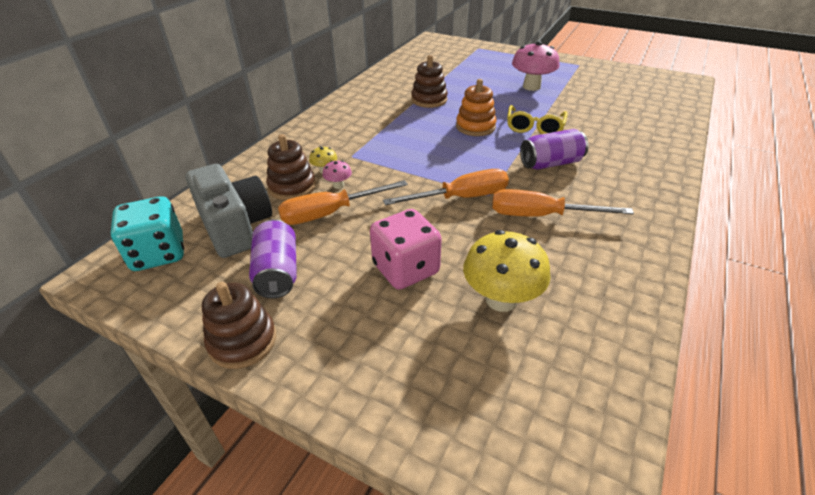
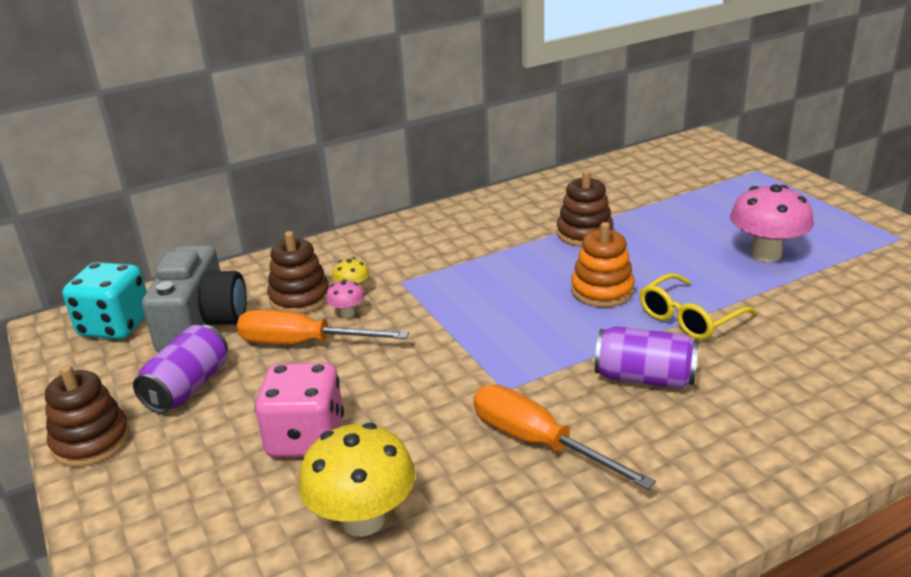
camera: 35 degrees right, 10 degrees down
orange screwdriver [383,169,509,205] -> none

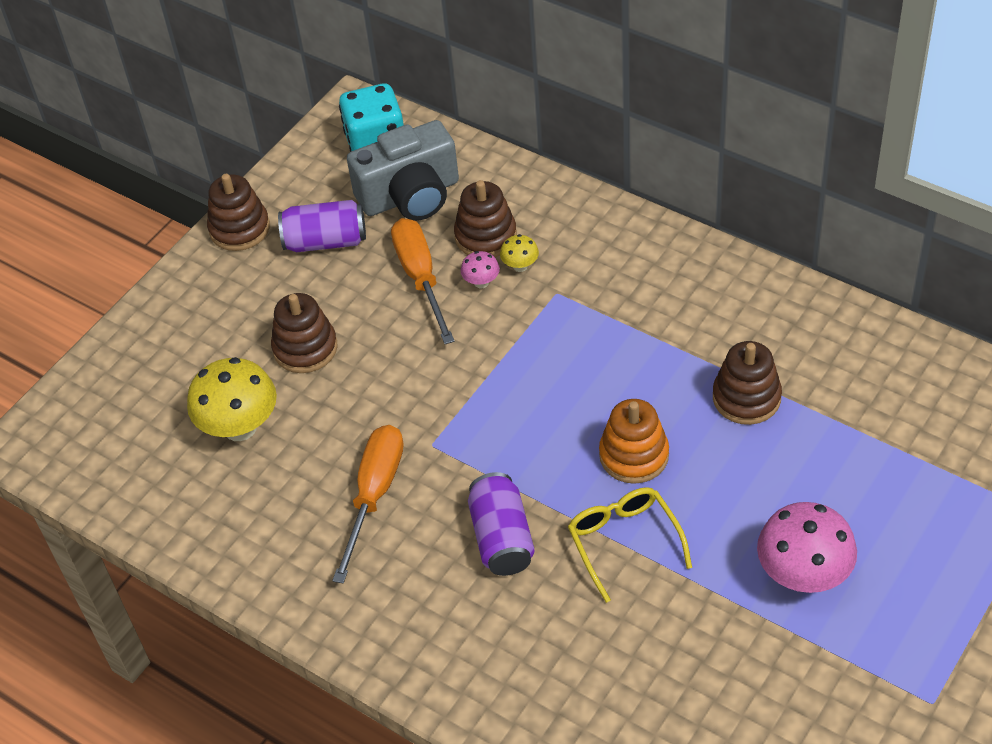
camera: 65 degrees right, 20 degrees up
pink dice [255,363,344,457] -> brown stacking toy [271,293,337,373]
yellow glasses [639,273,757,340] -> yellow glasses turned 45 degrees clockwise [568,487,692,603]

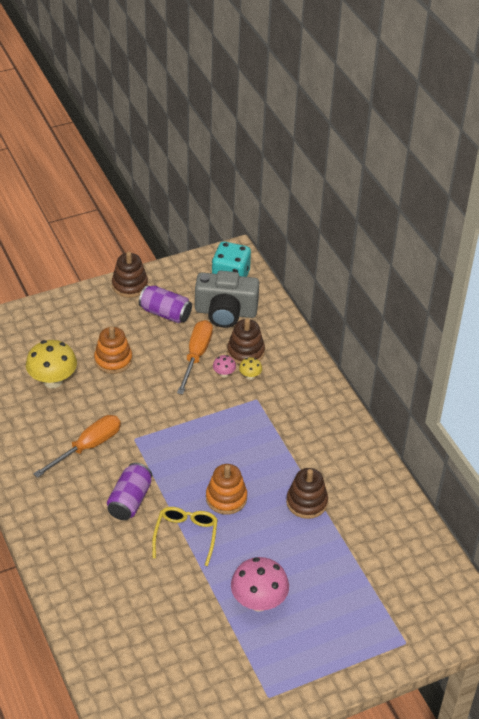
camera: 25 degrees right, 5 degrees down
brown stacking toy [271,293,337,373] -> orange stacking toy [94,326,132,374]

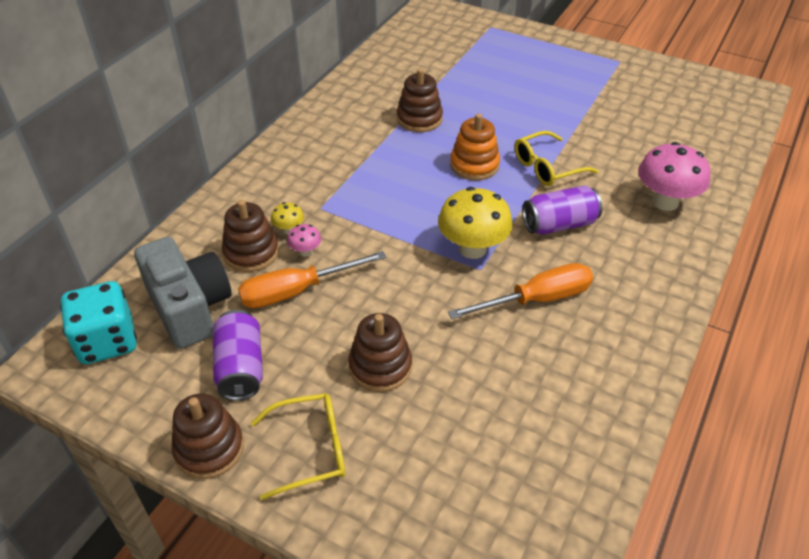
camera: 125 degrees left, 0 degrees up
yellow mushroom [26,340,77,388] -> yellow mushroom moved to [438,187,512,259]
orange screwdriver [33,415,121,478] -> orange screwdriver turned 150 degrees clockwise [448,263,593,319]
orange stacking toy [94,326,132,374] -> brown stacking toy [348,313,412,392]
pink mushroom [231,557,289,612] -> pink mushroom moved to [638,142,711,211]
none -> yellow glasses [251,393,345,500]

